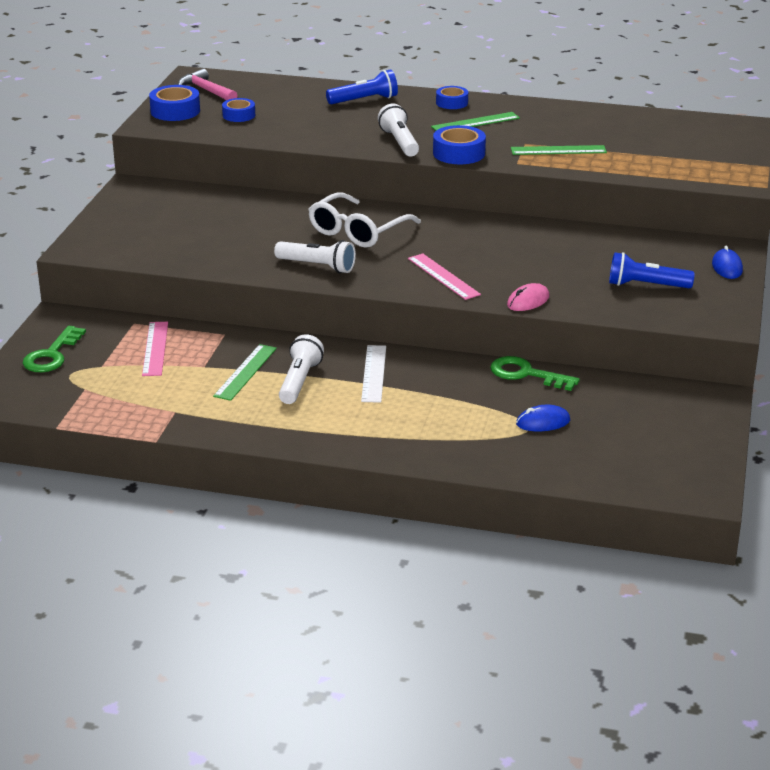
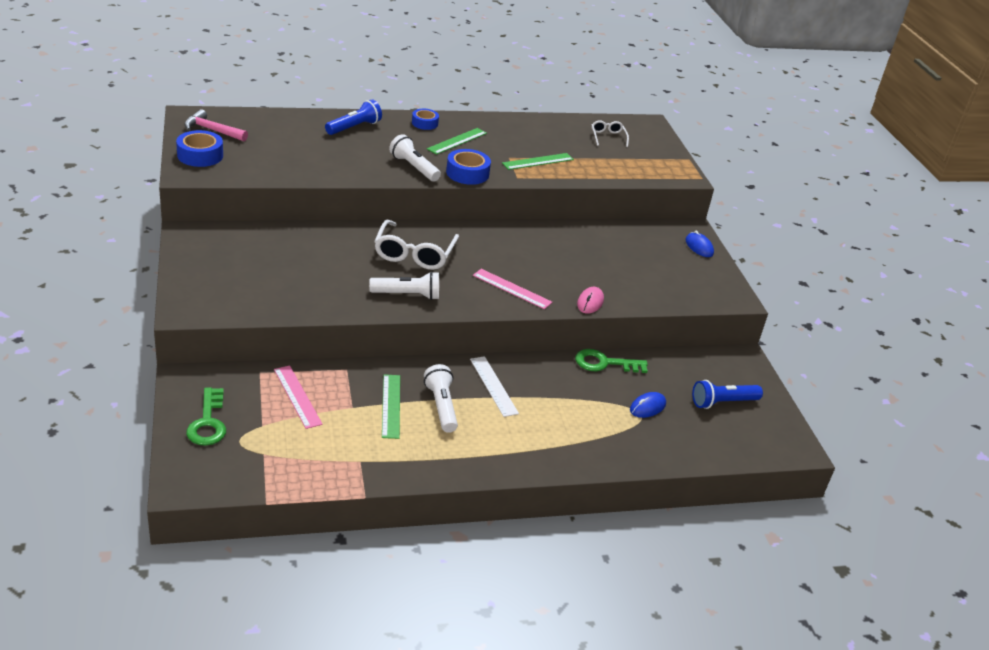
camera: 30 degrees left, 5 degrees up
blue tape [222,98,255,122] -> none
blue flashlight [609,252,695,288] -> blue flashlight moved to [692,380,763,409]
none -> white glasses [592,120,629,147]

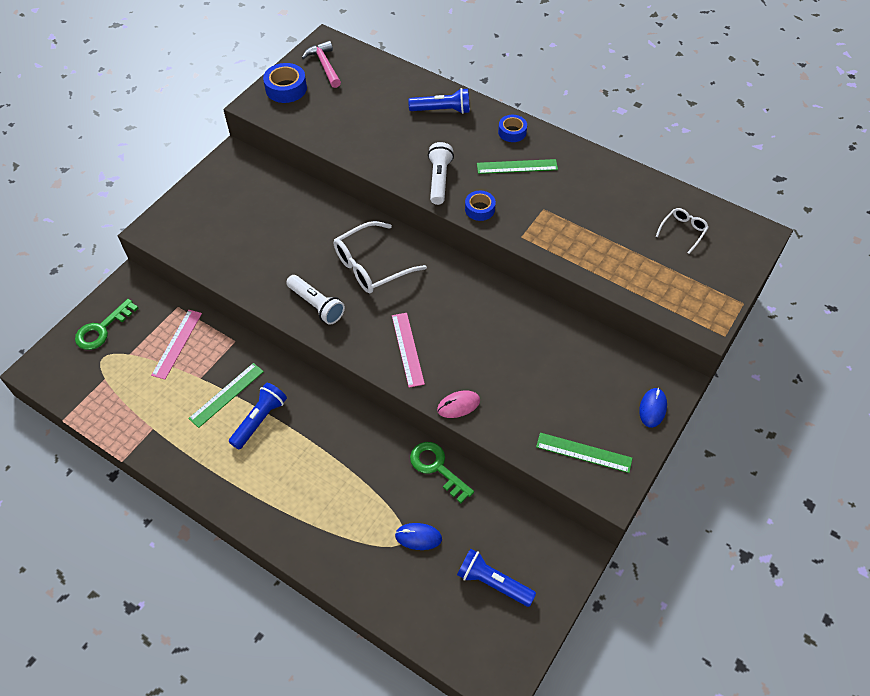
camera: 50 degrees right, 20 degrees up
white flashlight [424,364,458,433] -> blue flashlight [229,383,287,449]
blue tape [446,149,491,185] -> blue tape [465,191,496,221], size x0.66
white ruler [470,356,519,417] -> none
green ruler [502,153,574,170] -> green ruler moved to [536,433,633,473]

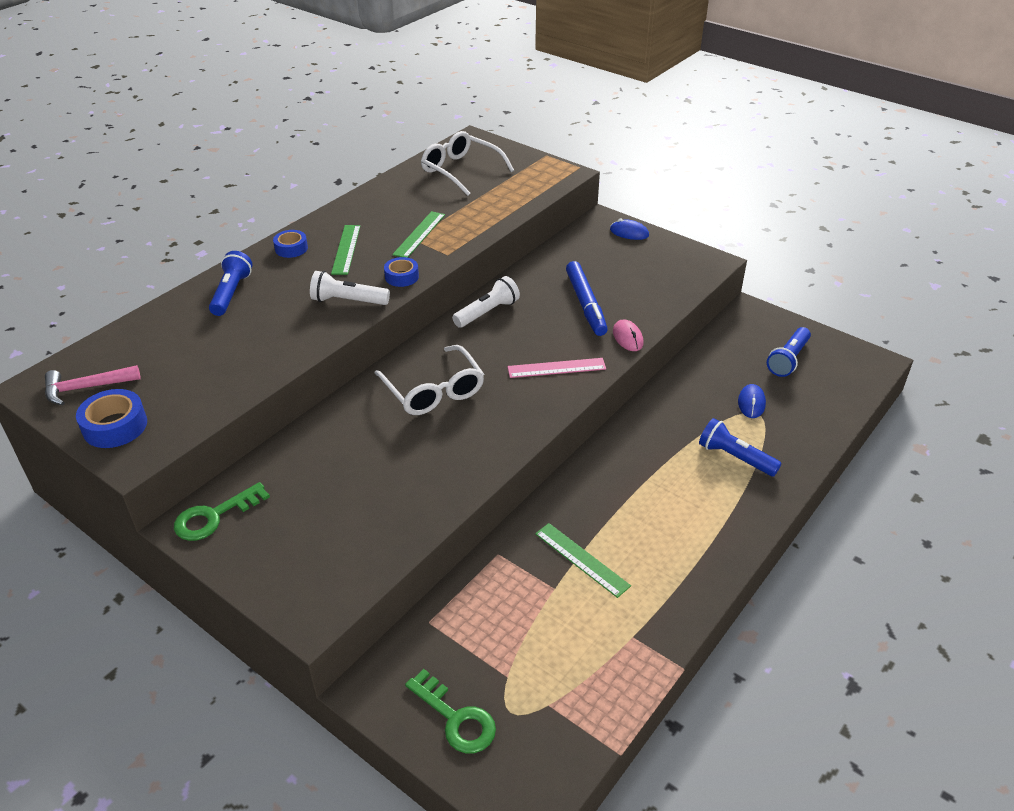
camera: 85 degrees left, 15 degrees down
pink ruler [151,310,202,379] -> none
blue flashlight [229,383,287,449] -> blue flashlight moved to [699,418,782,477]
white flashlight [286,275,345,325] -> white flashlight moved to [452,276,520,328]
green key [410,442,474,503] -> green key moved to [174,482,270,541]
green ruler [536,433,633,473] -> green ruler moved to [392,211,445,258]
white glasses [656,208,709,254] -> white glasses [421,131,514,196], size x1.90
none -> blue marker [566,261,608,336]

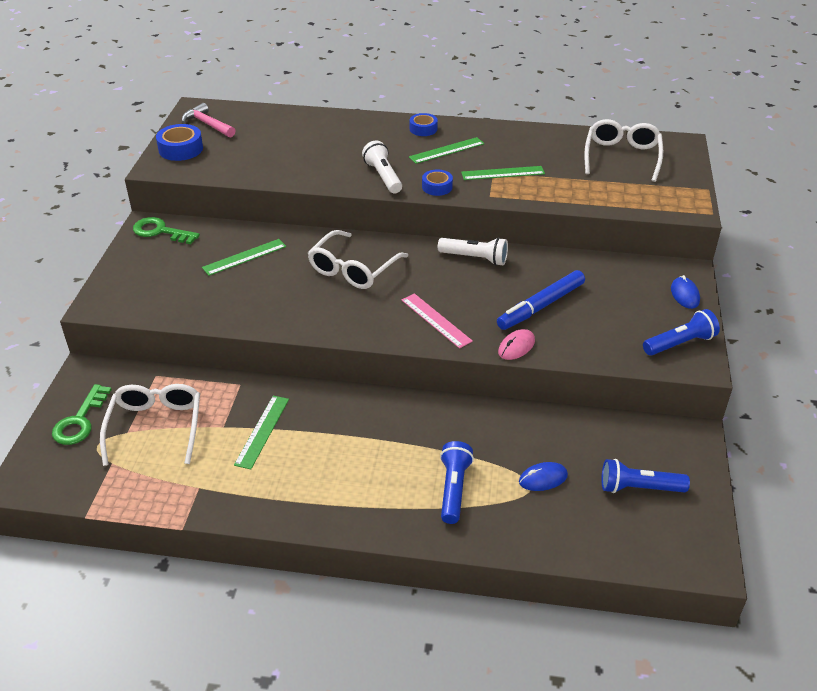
camera: 60 degrees right, 0 degrees up
blue flashlight [209,251,252,316] -> blue flashlight moved to [643,309,720,356]
none -> white glasses [100,384,200,466]
none -> green ruler [202,239,286,276]

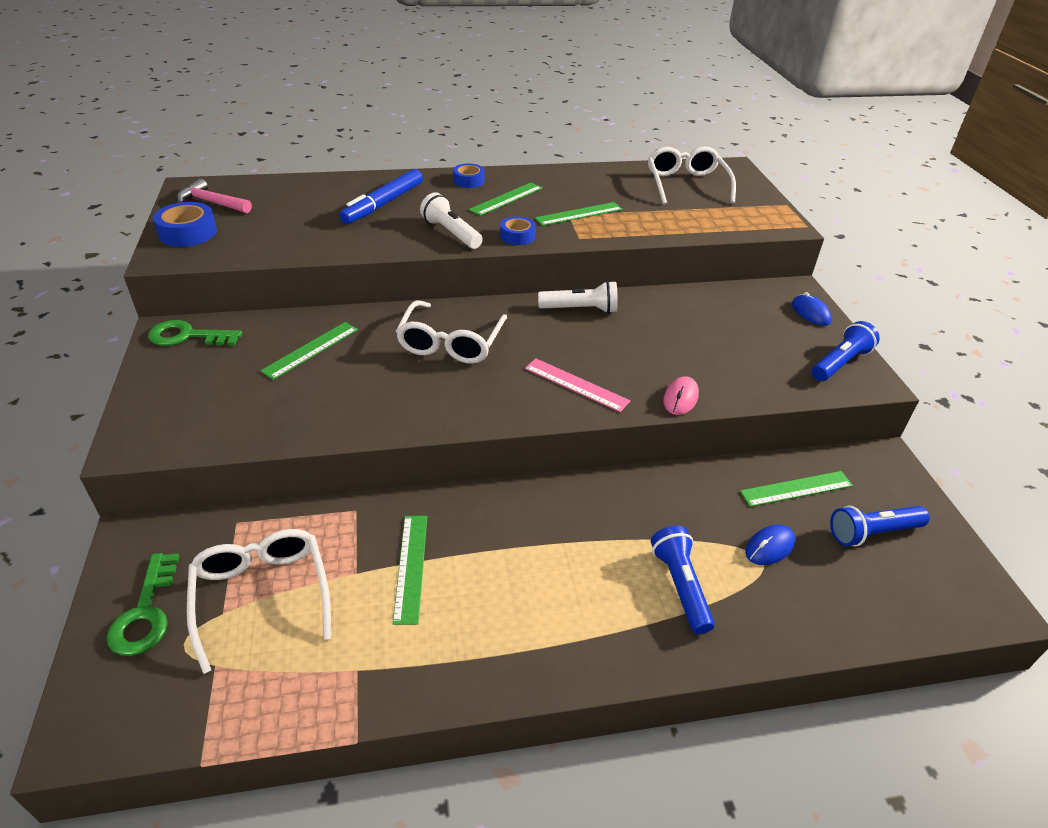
camera: 20 degrees left, 0 degrees up
blue marker [497,270,585,330] -> blue marker moved to [339,169,423,224]
none -> green ruler [740,471,853,507]

